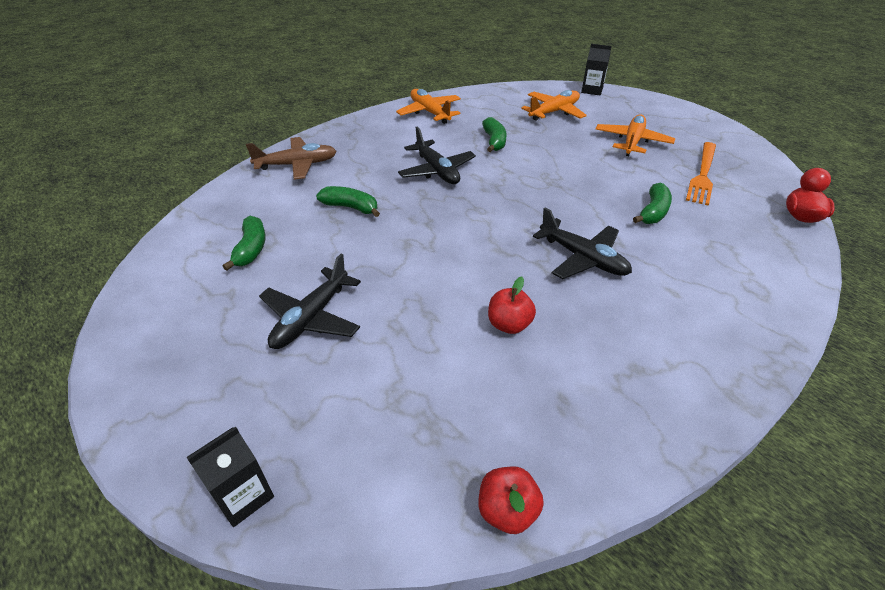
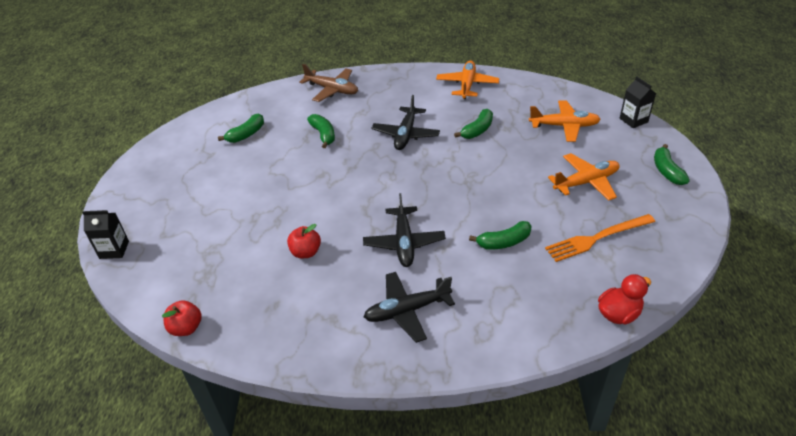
camera: 45 degrees right, 0 degrees up
black plane [259,254,361,349] -> black plane moved to [364,272,455,343]
none -> green banana [654,144,690,185]

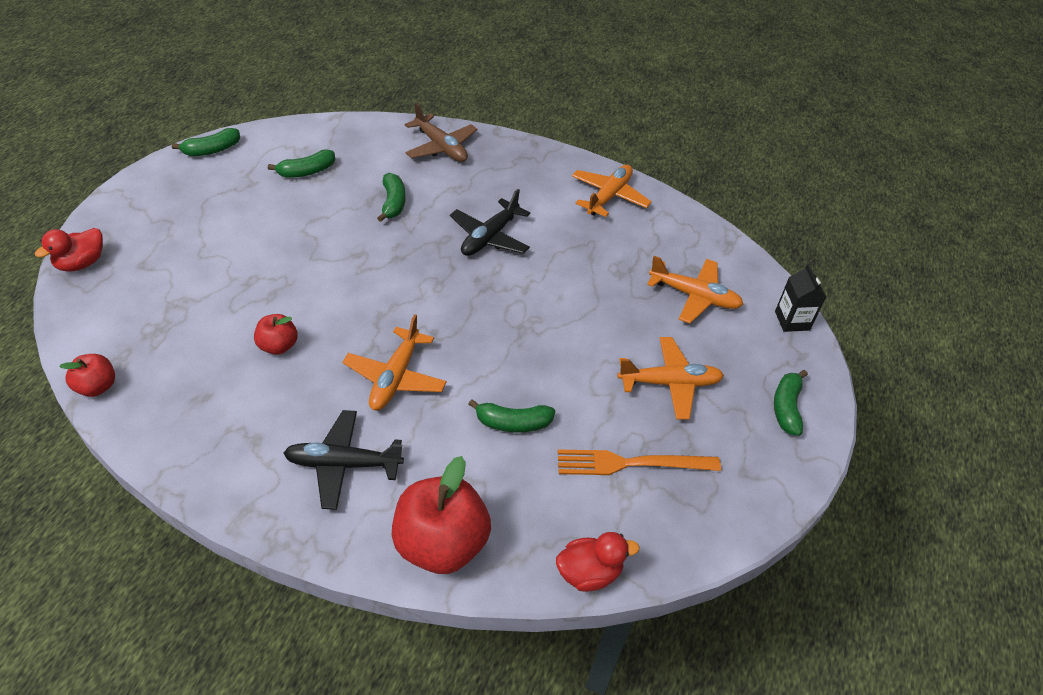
camera: 15 degrees right, 5 degrees up
black carton [82,210,129,259] -> red duck [35,228,103,272]
black plane [363,193,446,267] -> orange plane [342,314,447,411]
green banana [454,109,493,139] -> green banana moved to [172,128,240,156]
none -> red apple [392,456,491,574]

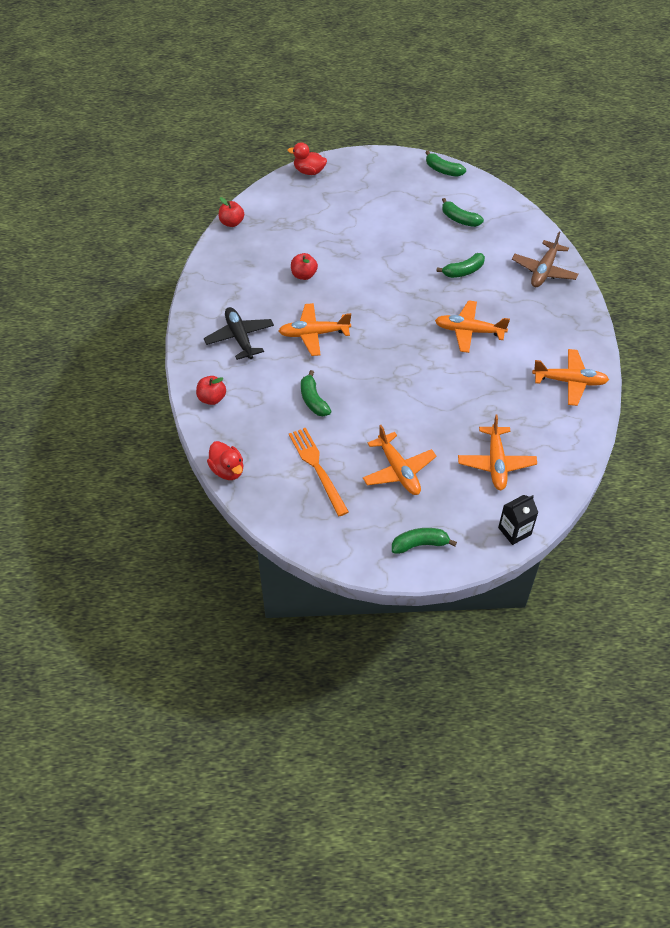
camera: 70 degrees right, 5 degrees up
red apple [392,456,491,574] -> red apple [196,376,226,405], size x0.52
black plane [450,189,530,256] -> orange plane [435,300,510,353]

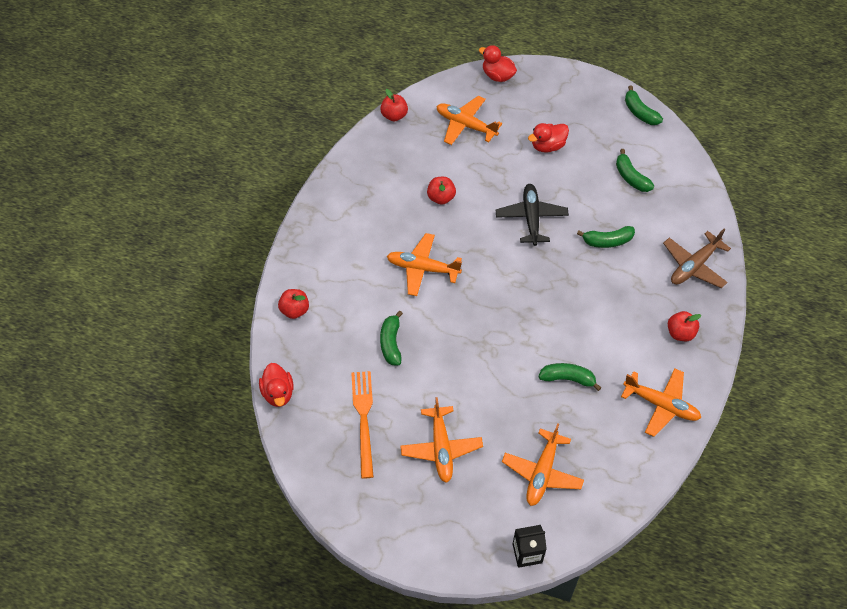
camera: 20 degrees right, 5 degrees up
black plane [204,307,274,360] -> black plane moved to [496,184,569,246]
green banana [392,528,457,554] -> green banana moved to [538,363,602,391]
orange plane [435,300,510,353] -> orange plane moved to [436,96,502,145]
none -> red duck [528,123,569,153]
none -> red apple [668,311,701,341]

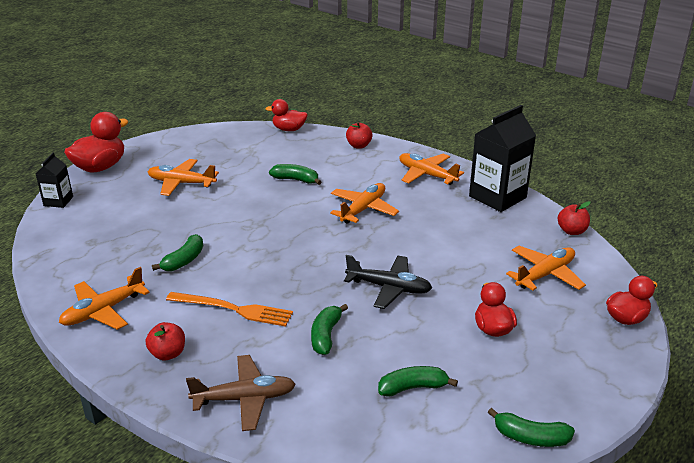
camera: 110 degrees right, 25 degrees down
orange fork [351,371,374,478] -> orange fork moved to [166,292,293,327]
red apple [427,177,456,205] -> none
orange plane [502,423,584,506] -> orange plane moved to [399,153,464,185]
green banana [625,86,663,125] -> green banana turned 150 degrees counterclockwise [488,408,575,447]
brown plane [663,229,731,288] -> brown plane turned 105 degrees clockwise [186,355,296,431]
none -> red duck [64,112,128,173]
none -> black carton [469,105,536,212]

